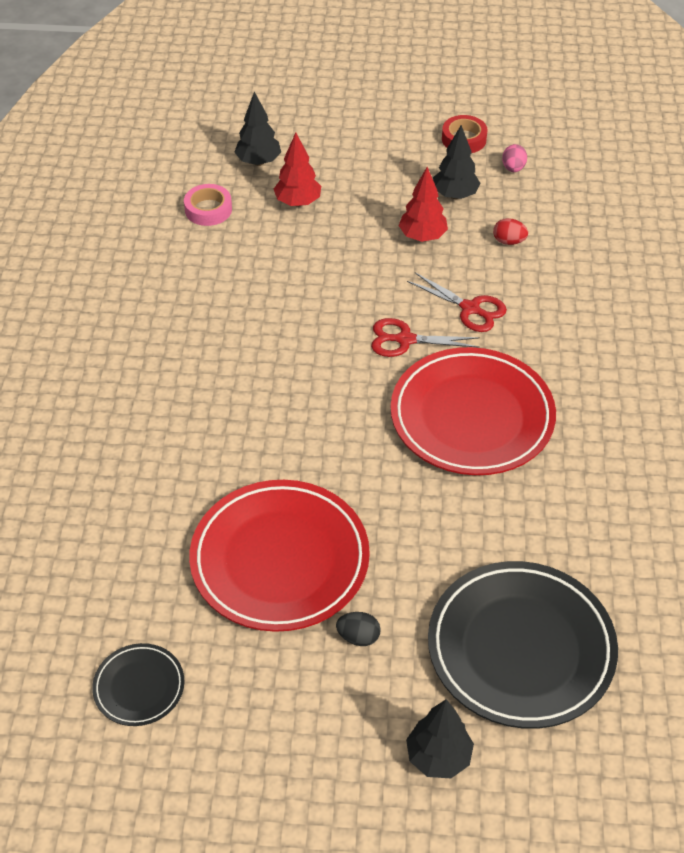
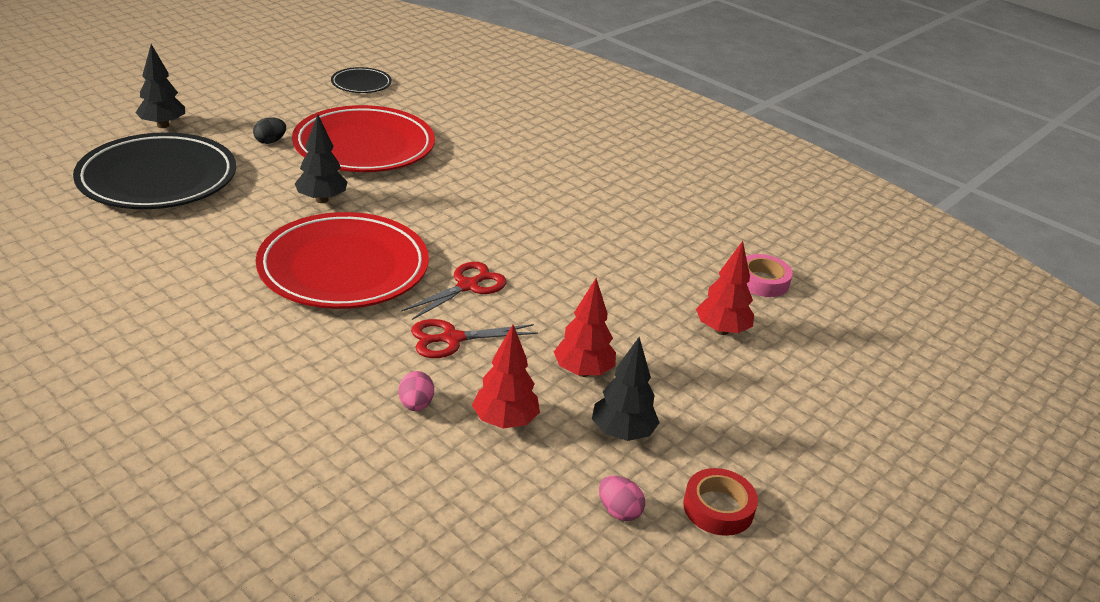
camera: 125 degrees right, 15 degrees down
black tree [234,92,281,166] -> black tree moved to [295,114,347,203]
red egg [493,218,528,245] -> red tree [472,325,540,428]
none -> pink egg [399,371,434,411]

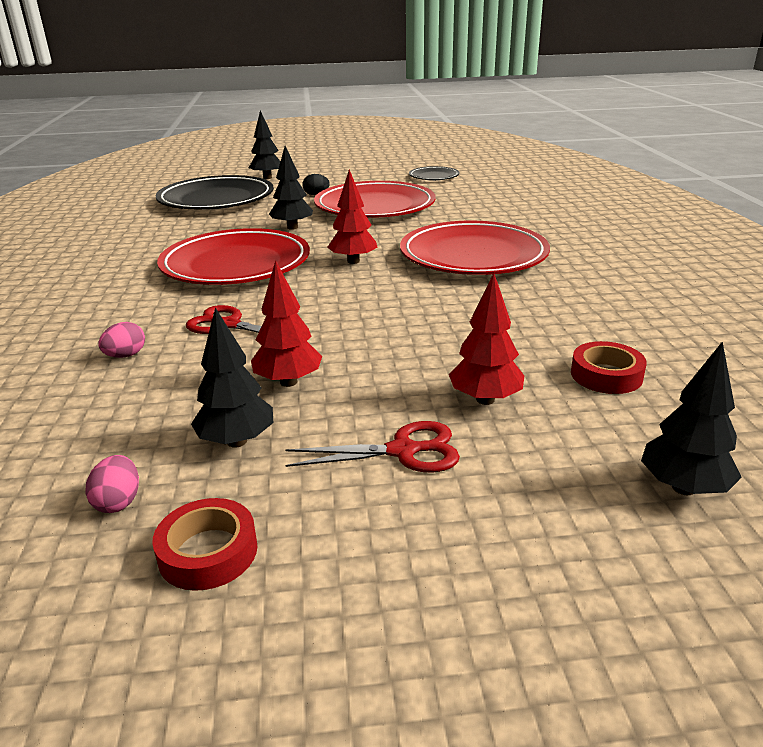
camera: 45 degrees right, 5 degrees down
red scissors [401,262,507,320] -> red scissors moved to [285,421,460,472]
red tree [472,325,540,428] -> red tree moved to [328,169,377,264]
pink tape [746,254,793,297] -> red tape [571,341,647,394]
none -> red plate [400,221,550,275]
none -> black tree [641,341,742,495]

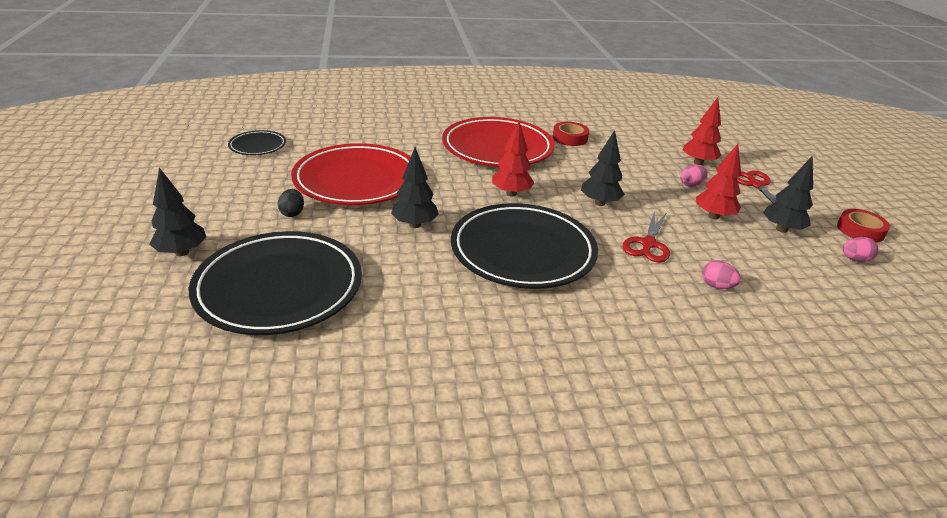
camera: 95 degrees left, 5 degrees up
red plate [157,228,310,285] -> black plate [451,203,598,289]
red tape [571,341,647,394] -> red tape moved to [553,122,589,146]
black tree [641,341,742,495] -> black tree moved to [581,130,625,206]
none -> pink egg [680,165,708,187]

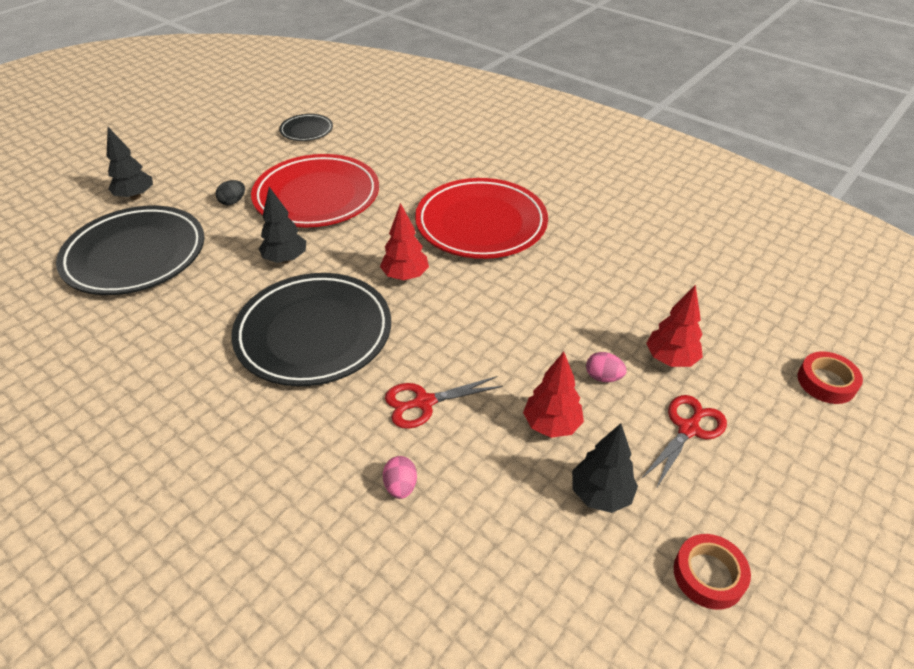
camera: 50 degrees right, 10 degrees up
red tape [553,122,589,146] -> red tape moved to [798,351,863,404]
black tree [581,130,625,206] -> none
pink egg [843,237,879,262] -> none

